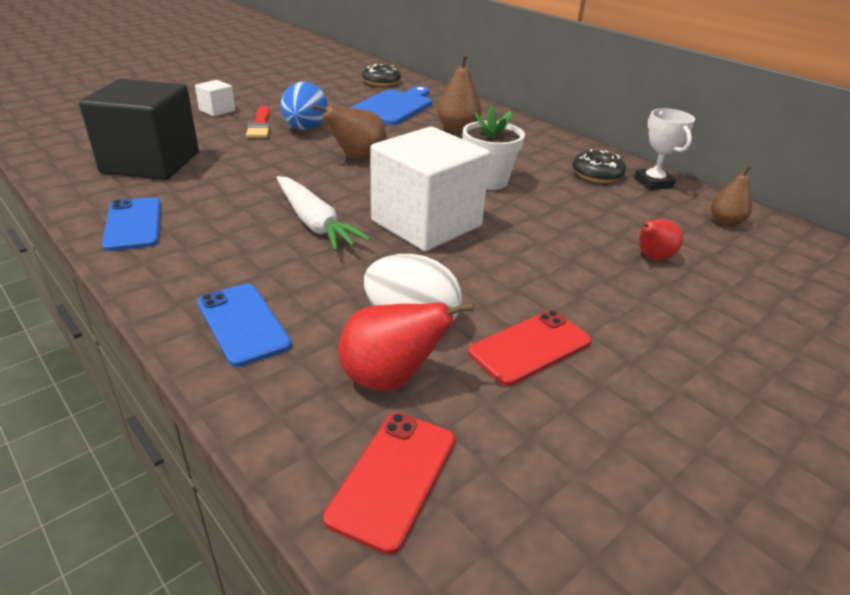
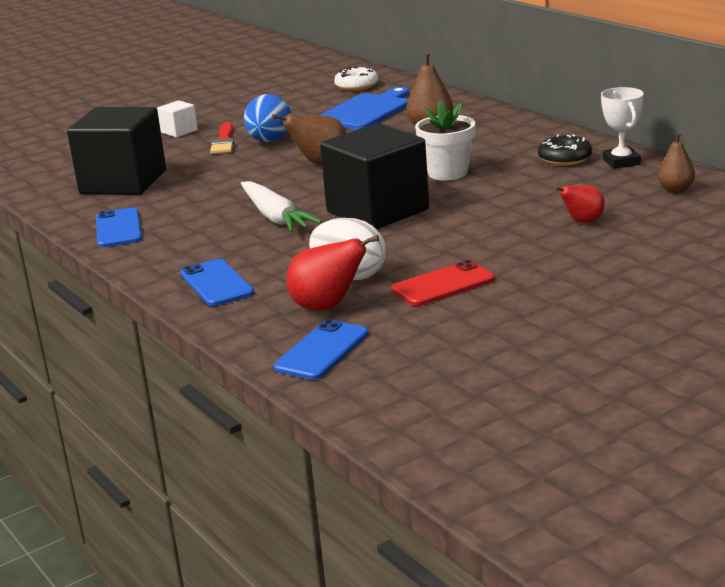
camera: 10 degrees right, 10 degrees down
red phone [323,412,455,555] -> blue phone [274,319,369,380]
black donut [362,64,401,86] -> white donut [334,67,378,91]
white cube [370,127,490,251] -> black cube [320,123,429,229]

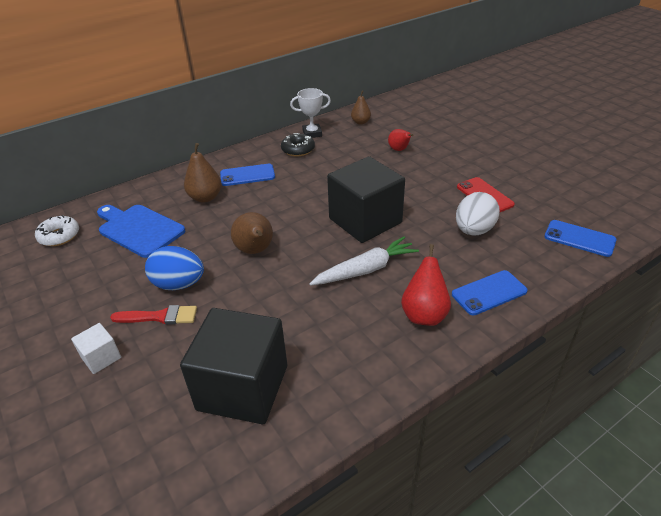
camera: 90 degrees left, 15 degrees up
blue phone [96,207,142,247] -> blue phone moved to [220,164,275,186]
red pear [287,235,379,310] -> red pear moved to [401,244,451,326]
white flower pot [415,100,476,181] -> none

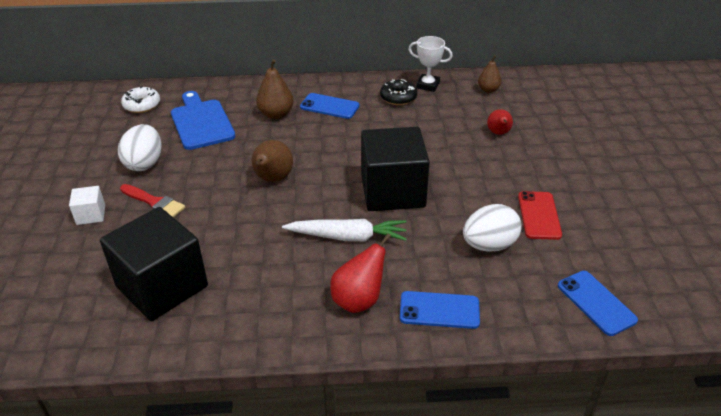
camera: 30 degrees right, 0 degrees up
blue egg [145,246,204,290] -> none
none -> white egg [118,124,162,171]

